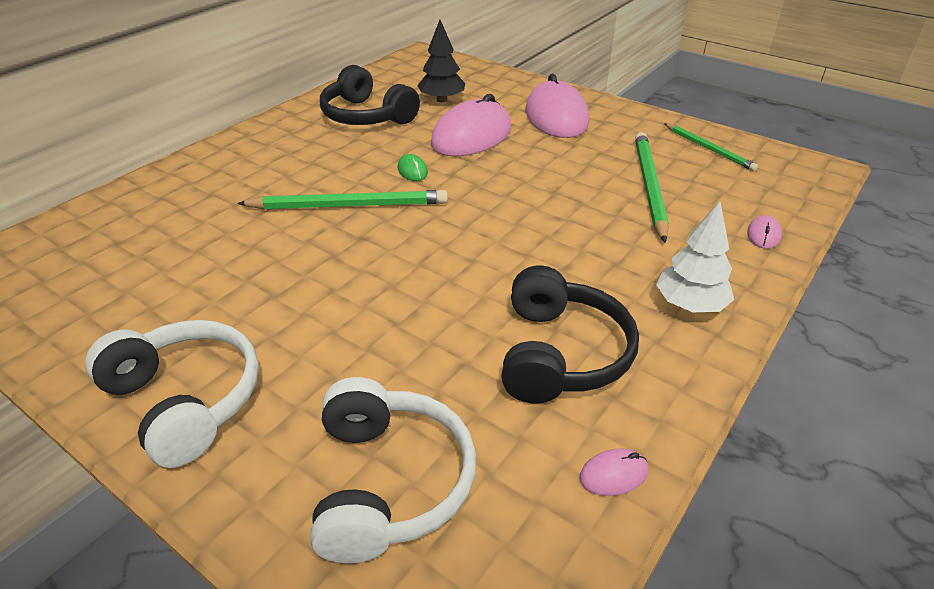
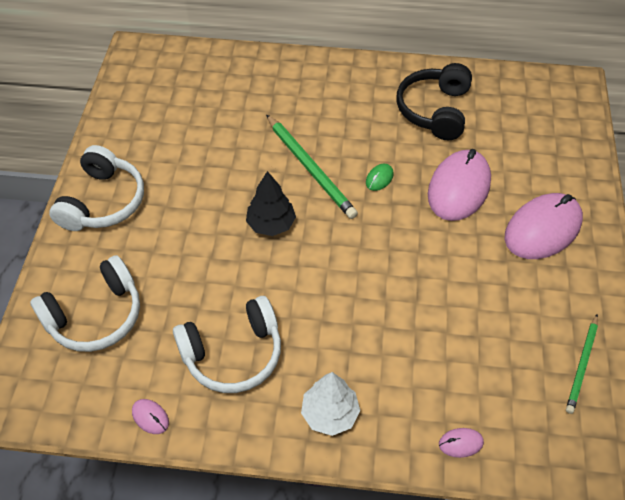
camera: 60 degrees right, 15 degrees up
black tree [417,20,465,102] -> black tree moved to [246,171,296,236]
pink mouse [431,94,511,156] -> pink mouse turned 75 degrees counterclockwise [428,149,491,221]
black headphones [501,265,639,403] -> white headphones [173,296,281,393]
green pencil [635,132,669,243] -> none

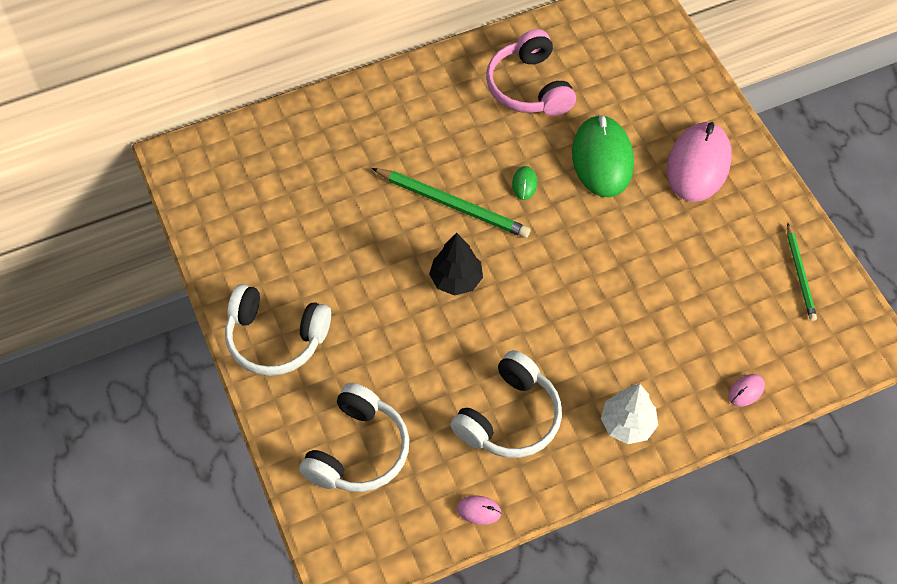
camera: 30 degrees left, 5 degrees up
white headphones [49,145,144,231] -> white headphones turned 120 degrees clockwise [225,284,331,376]
black headphones [396,63,472,140] -> pink headphones [486,29,576,116]
pink mouse [428,149,491,221] -> green mouse [572,115,634,197]

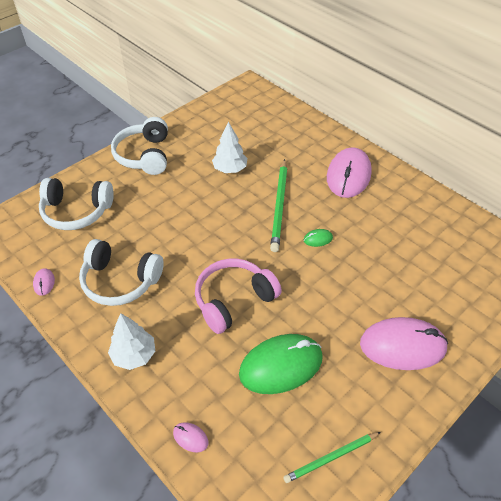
camera: 70 degrees right, 10 degrees down
black tree [429,233,483,296] -> none
pink headphones [486,29,576,116] -> pink headphones moved to [195,259,282,334]
green mouse [572,115,634,197] -> green mouse moved to [239,334,323,394]
none -> white tree [212,122,247,173]
none -> pink mouse [327,147,372,198]

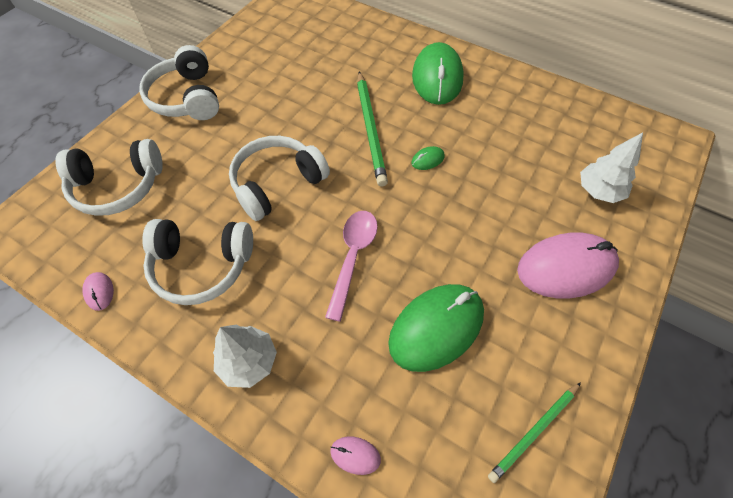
camera: 15 degrees left, 10 degrees up
pink headphones [195,259,282,334] -> pink spoon [325,211,378,322]
white tree [212,122,247,173] -> white tree moved to [580,132,643,203]
pink mouse [327,147,372,198] -> green mouse [412,42,464,105]
none -> white headphones [229,136,330,221]

